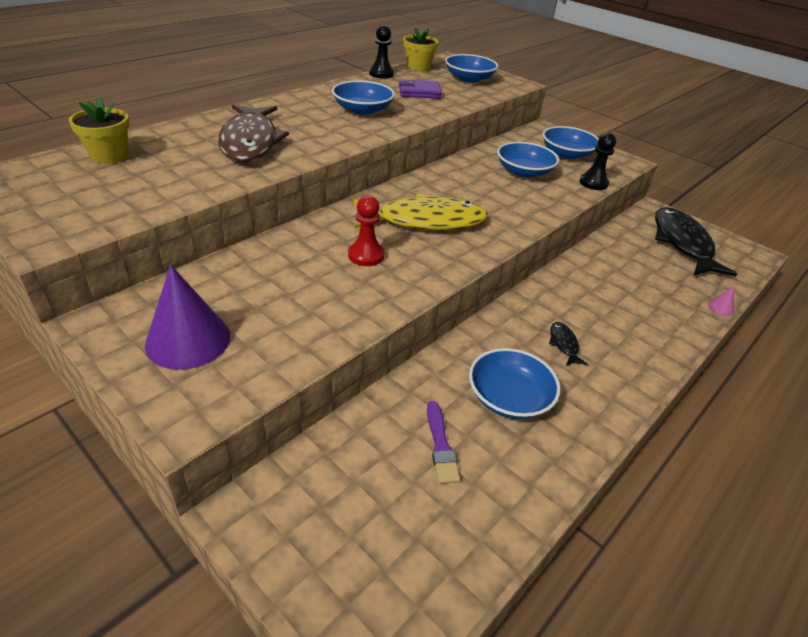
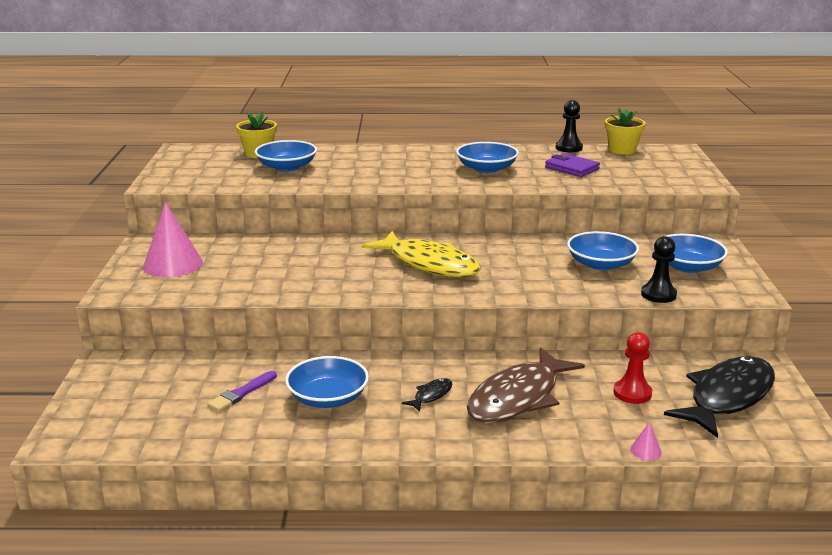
camera: 50 degrees right, 15 degrees down
purple cone [145,265,230,370] -> pink cone [143,202,203,277]
brown fish [218,105,289,163] -> brown fish moved to [467,347,585,423]
red pawn [348,195,385,266] -> red pawn moved to [613,332,652,404]
blue bowl [445,54,498,83] -> blue bowl moved to [255,140,317,171]

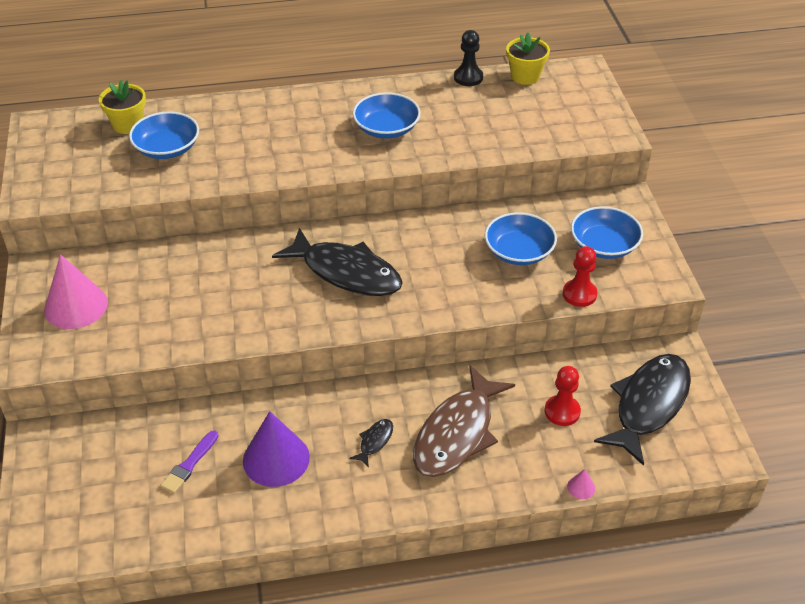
camera: 10 degrees left, 20 degrees up
blue bowl [285,356,369,408] -> purple cone [243,411,310,487]
yellow fish [362,231,481,277] -> black fish [272,228,403,296]
purple wallet [545,153,600,177] -> none
black pawn [641,236,677,303] -> red pawn [563,246,597,307]

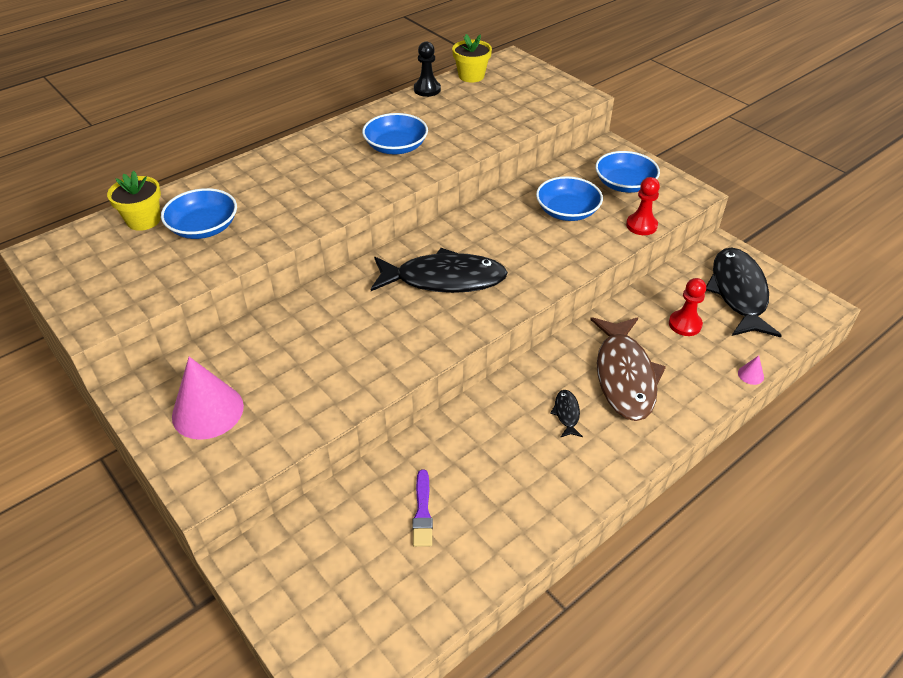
camera: 30 degrees left, 0 degrees up
purple cone [243,411,310,487] -> none

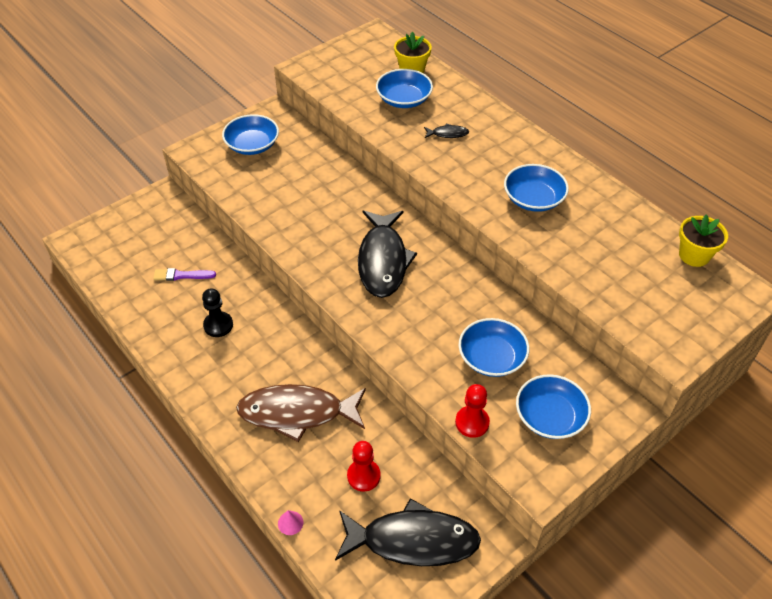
camera: 90 degrees right, 5 degrees up
pink cone [172,357,244,440] -> blue bowl [222,114,279,155]
black pawn [414,41,441,97] -> black pawn moved to [202,288,233,337]
black fish [550,390,583,438] -> black fish moved to [424,124,469,138]

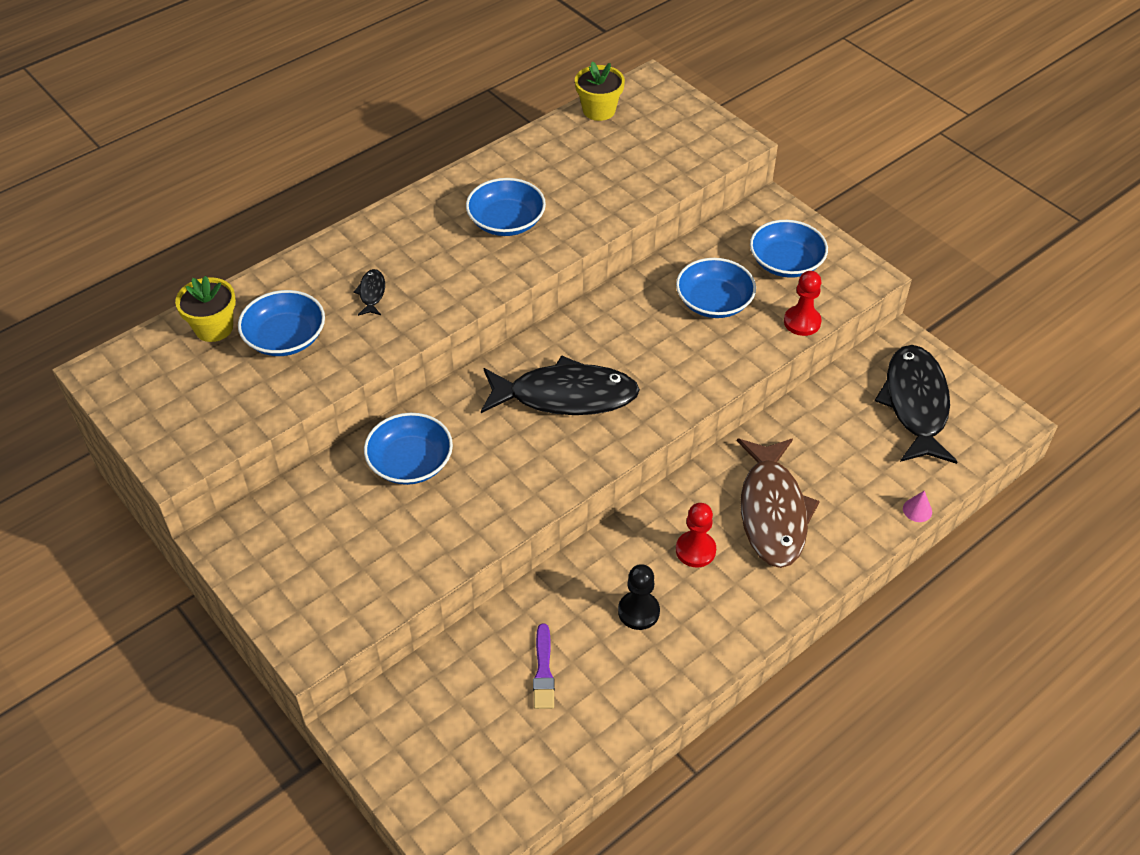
camera: 90 degrees left, 0 degrees up
blue bowl [222,114,279,155] -> blue bowl moved to [364,413,453,485]
red pawn [347,441,381,492] -> red pawn moved to [676,503,716,567]

